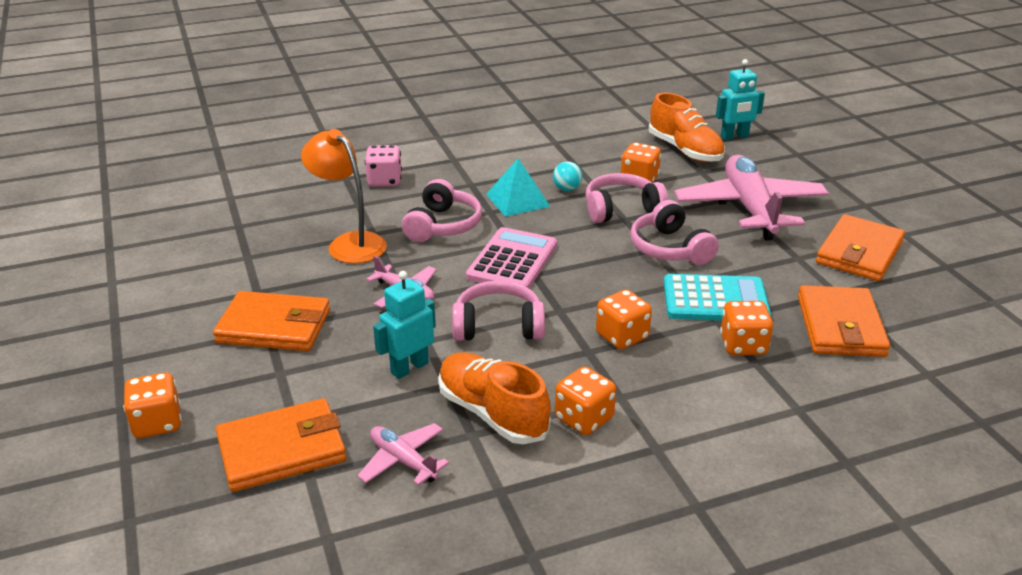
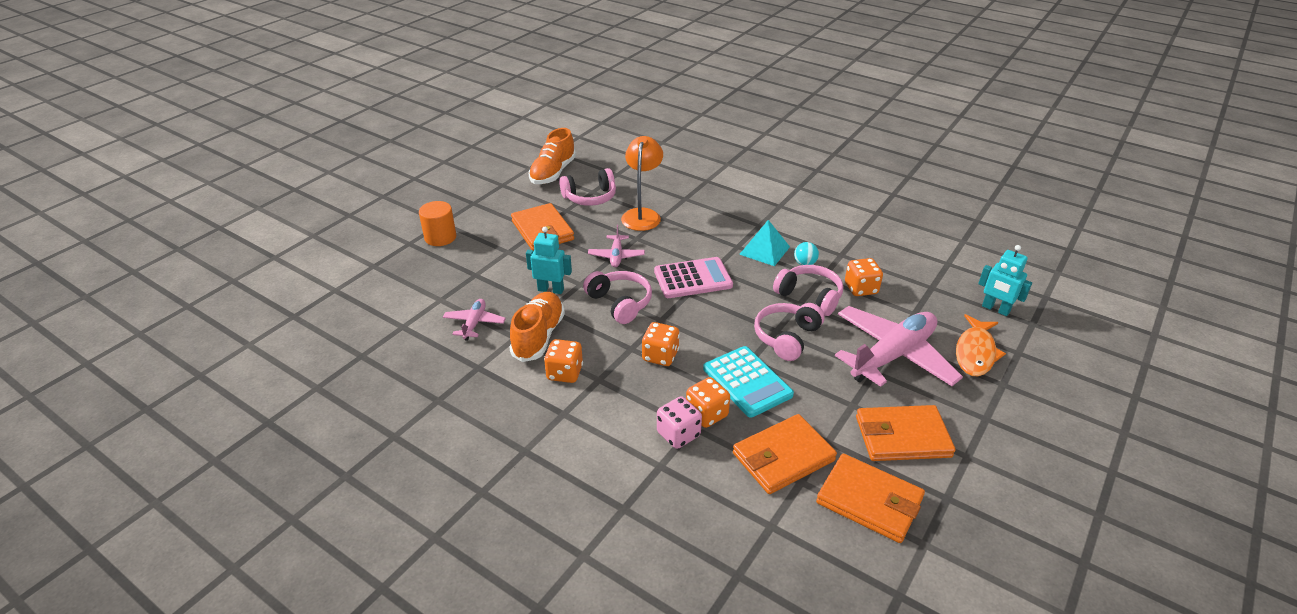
camera: 55 degrees right, 5 degrees up
orange dice [123,372,182,438] -> orange cylinder [419,201,456,246]
orange wallet [216,398,346,492] -> orange wallet moved to [816,454,925,543]
pink dice [365,145,402,187] -> pink dice moved to [657,396,702,449]
pink headphones [402,179,482,242] -> pink headphones moved to [559,168,616,206]
orange shoe [649,93,725,162] -> orange shoe moved to [529,128,576,184]
none -> orange fish [956,314,1006,376]

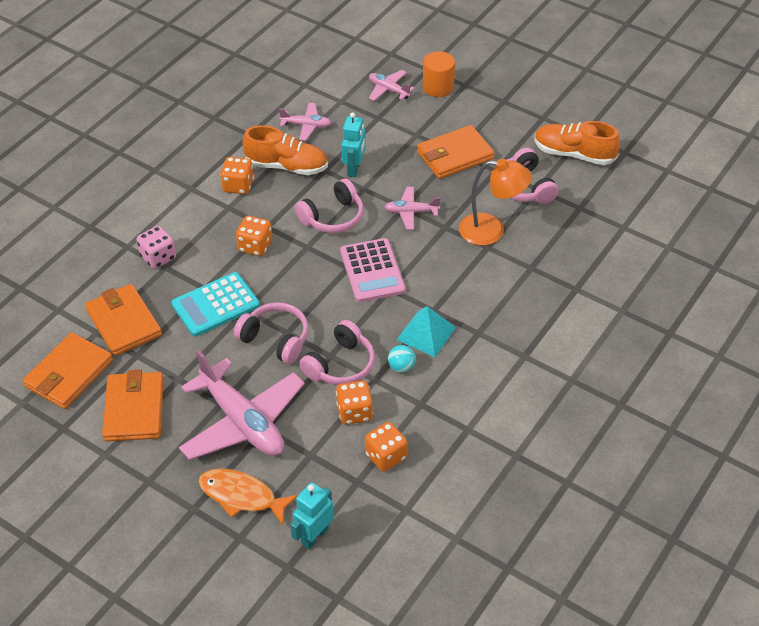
camera: 90 degrees right, 10 degrees up
orange dice [686,377,730,428] -> orange dice moved to [365,422,407,471]
none -> pink plane [369,70,415,101]

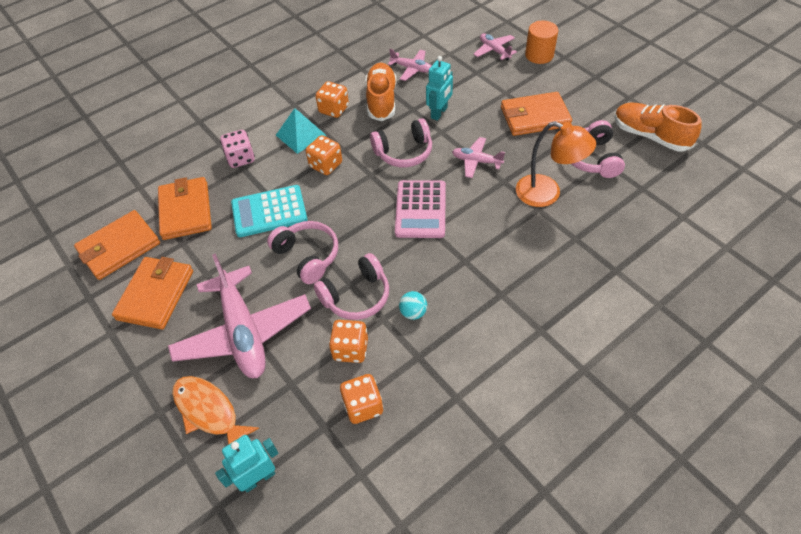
camera: 20 degrees right, 5 degrees up
orange shoe [243,125,328,175] -> orange shoe turned 120 degrees counterclockwise [365,63,396,121]
turquoise pyramid [397,306,456,357] -> turquoise pyramid moved to [276,108,326,154]

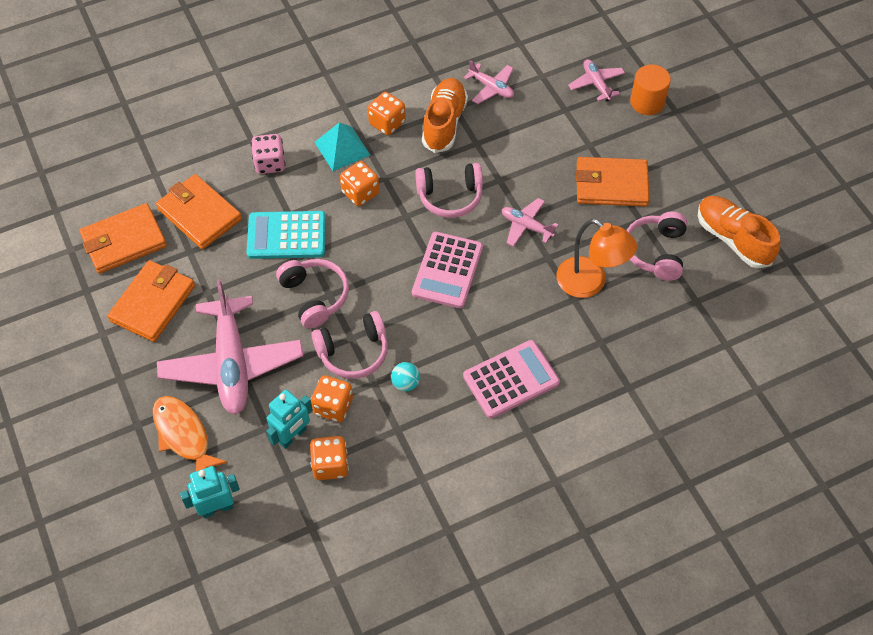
camera: 10 degrees right, 5 degrees up
orange wallet [158,177,212,240] -> orange wallet turned 45 degrees counterclockwise [156,174,242,249]
turquoise robot [426,56,453,121] -> turquoise robot moved to [266,390,313,449]
none -> pink calculator [463,340,560,419]

